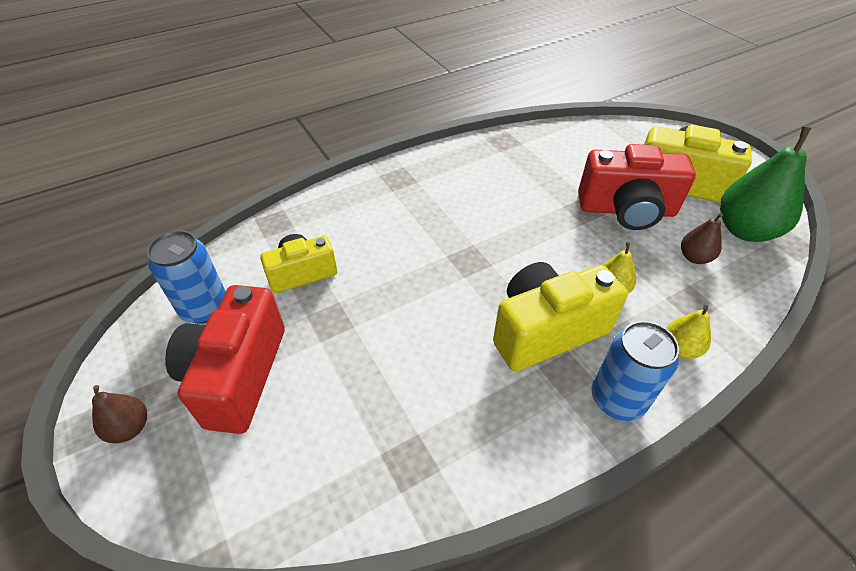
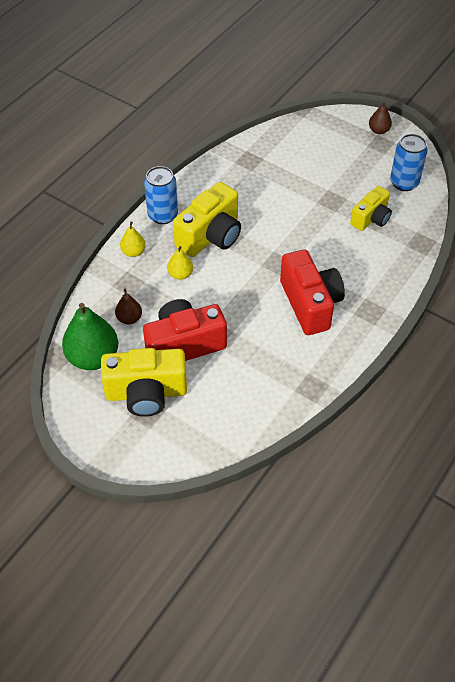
camera: 155 degrees right, 5 degrees up
red camera [165,285,285,434] -> red camera moved to [280,249,345,335]

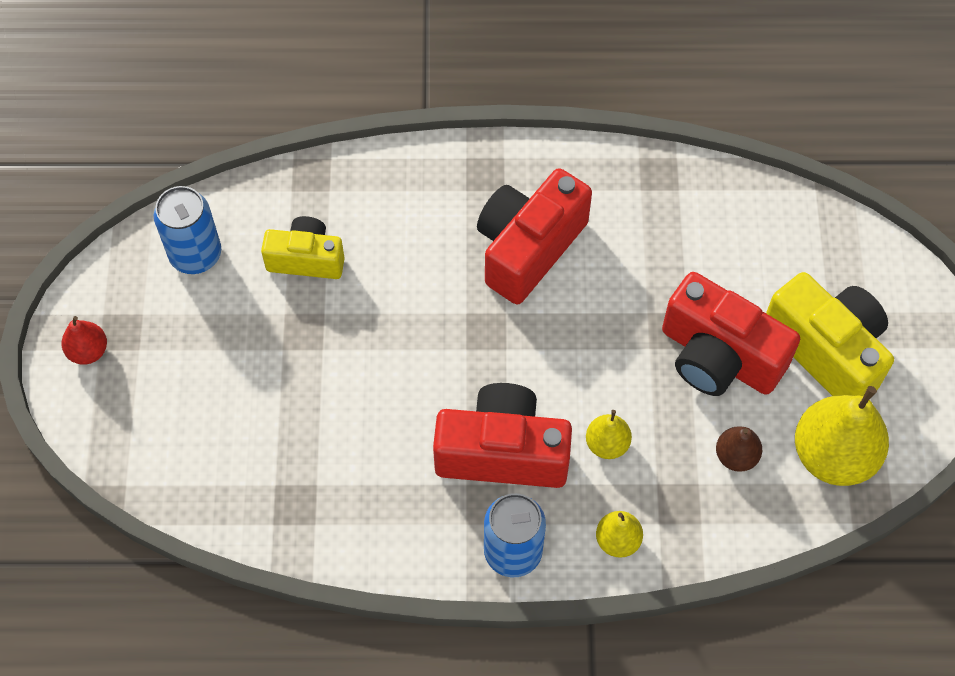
camera: 125 degrees left, 10 degrees up
green pear [62,303,118,370] -> yellow pear [795,386,889,486]
yellow camera [173,182,241,257] -> red camera [433,383,572,488]
brown pear [369,101,392,134] -> red pear [62,316,107,365]

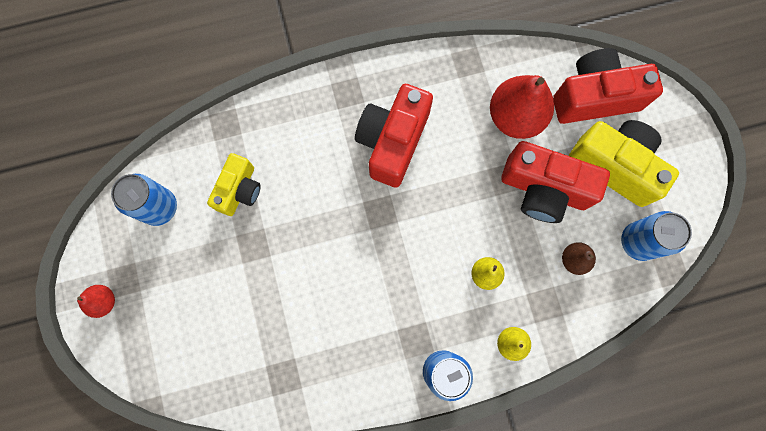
camera: 15 degrees left, 15 degrees up
yellow camera [261,216,345,279] -> yellow camera turned 120 degrees clockwise [207,153,261,216]
red camera [433,383,572,488] -> red camera moved to [553,48,663,124]
yellow pear [795,386,889,486] -> blue can [621,211,692,261]
none -> red pear [490,75,554,139]

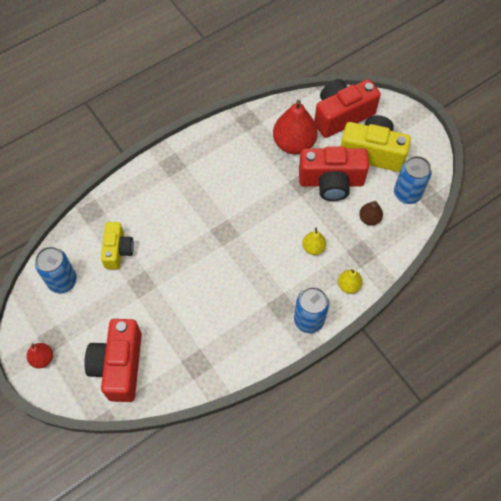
camera: 20 degrees left, 15 degrees down
red camera [355,84,433,188] -> red camera moved to [84,319,142,402]

